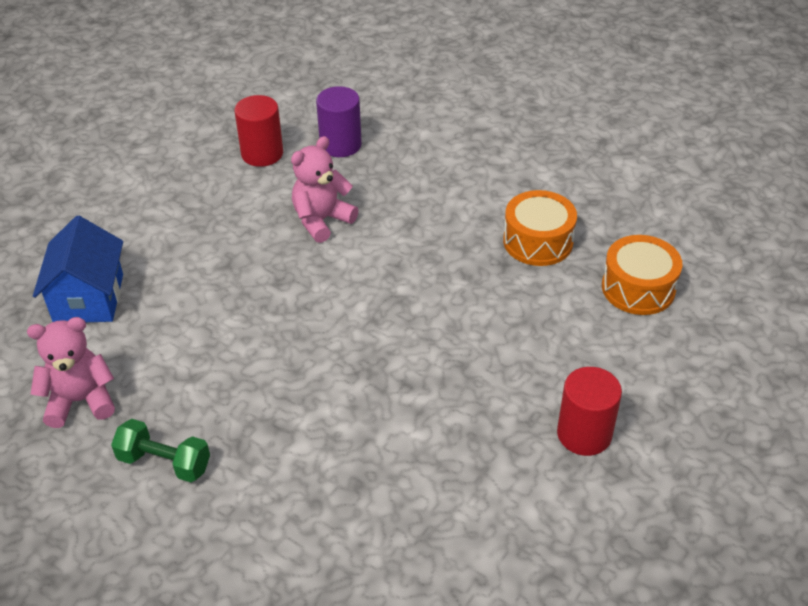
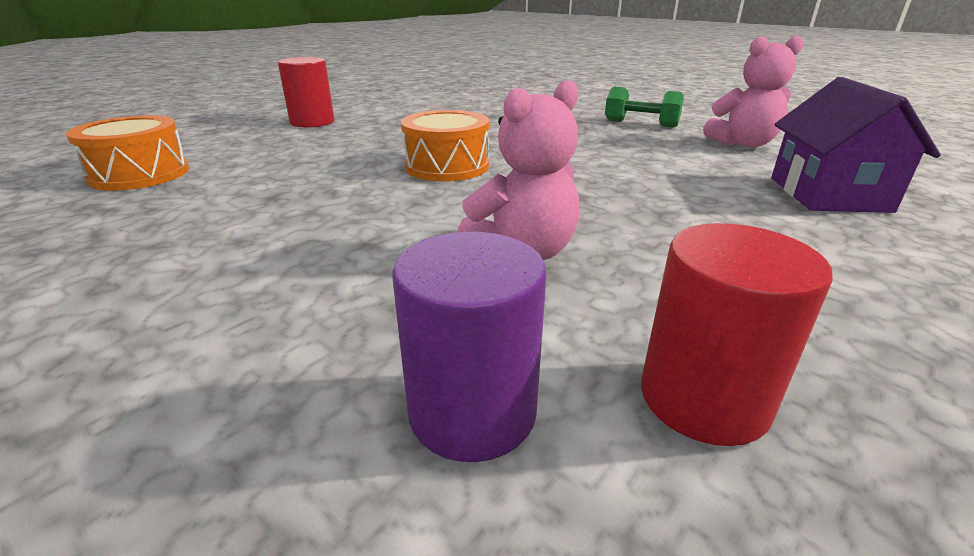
camera: 175 degrees left, 15 degrees down
blue house [33,216,123,322] -> purple house [771,77,941,213]
orange drum [503,190,577,266] -> orange drum moved to [401,110,489,181]

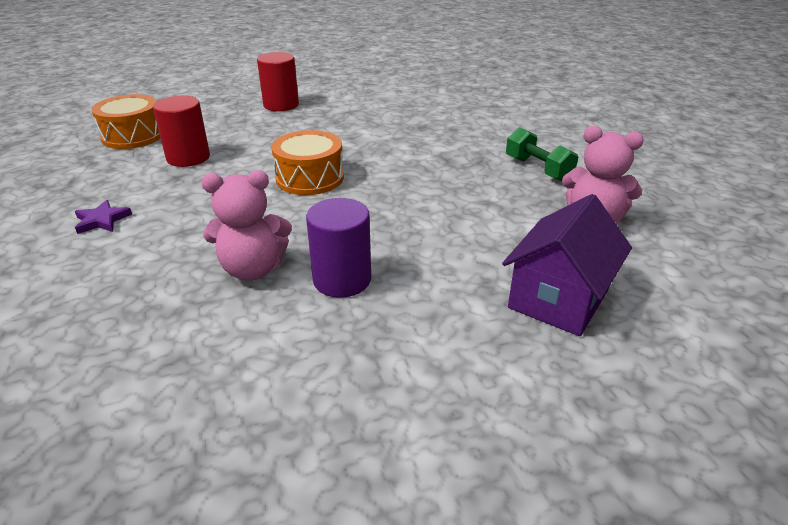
camera: 30 degrees right, 5 degrees up
purple cylinder [392,232,547,462] -> purple cylinder moved to [306,198,371,298]
red cylinder [641,223,832,446] -> red cylinder moved to [153,96,210,167]
none -> purple star [75,200,132,234]

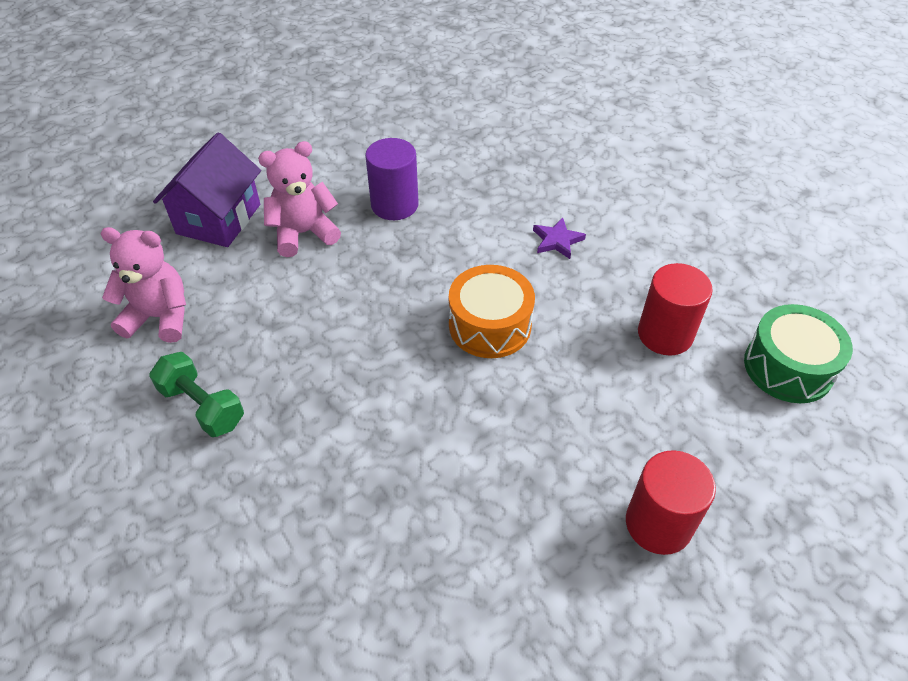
camera: 165 degrees right, 15 degrees up
purple star [75,200,132,234] -> purple star moved to [533,217,586,259]
orange drum [91,94,161,149] -> green drum [744,304,853,403]
pink teddy bear [201,170,292,281] -> pink teddy bear moved to [258,141,341,257]

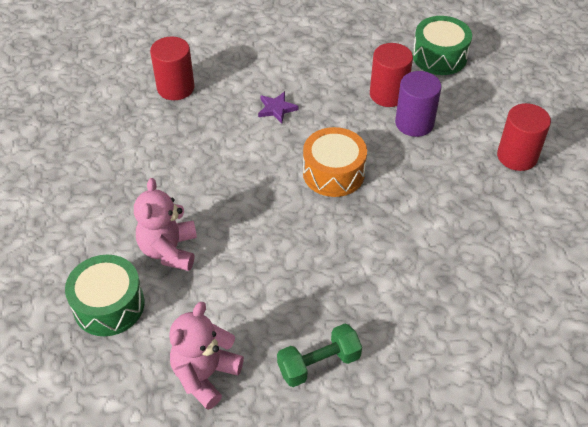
camera: 65 degrees left, 0 degrees up
purple house [153,133,261,247] -> green drum [65,255,144,336]
purple cylinder [365,138,419,220] -> purple cylinder moved to [395,71,442,137]
none -> red cylinder [150,36,194,100]

